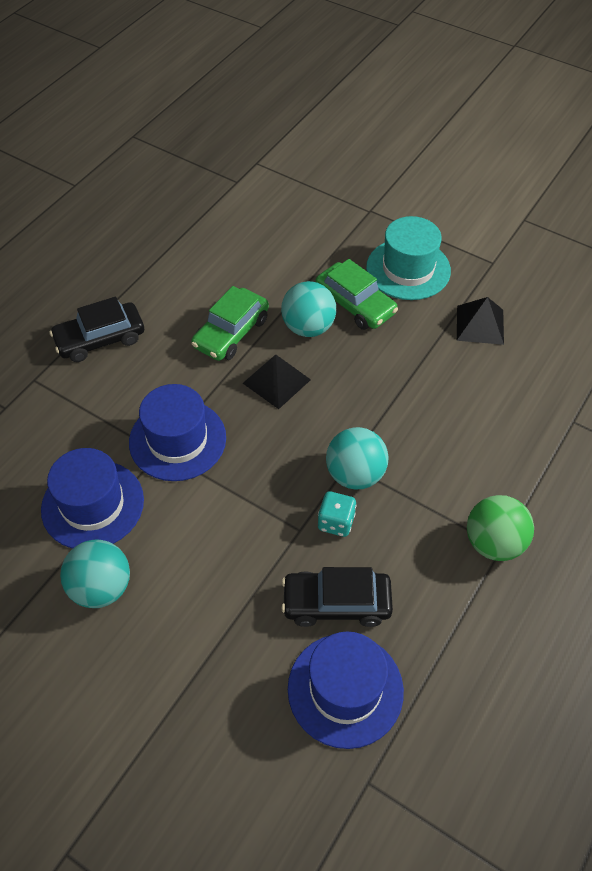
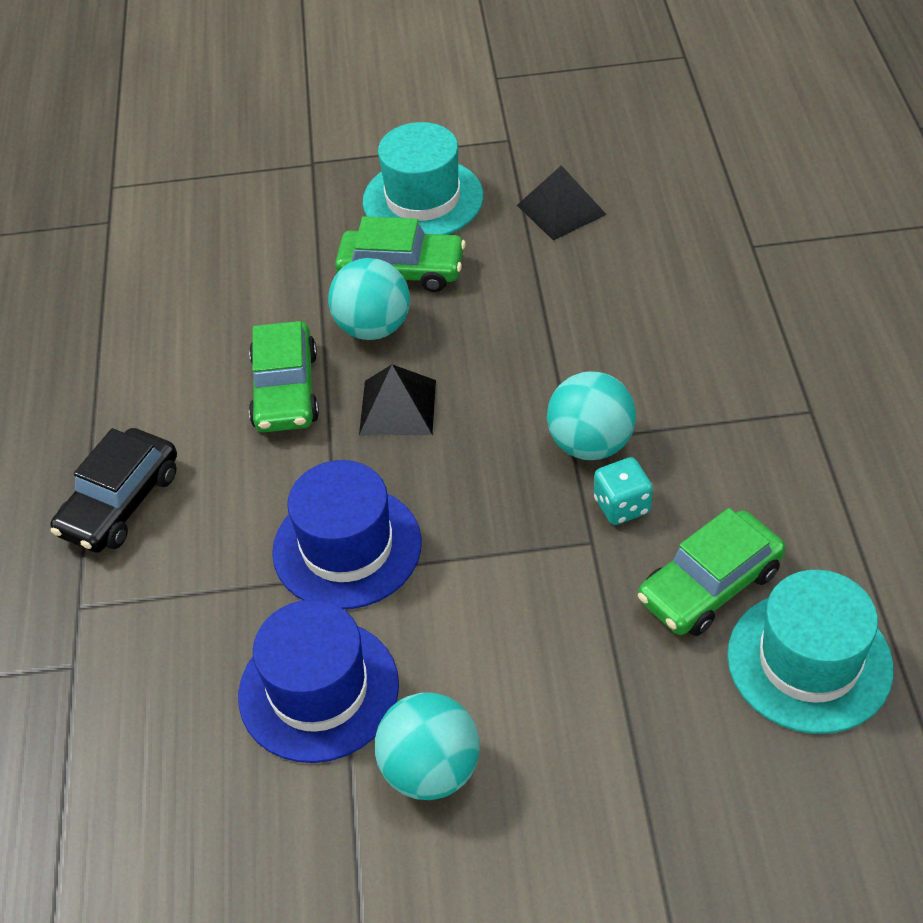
camera: 35 degrees left, 5 degrees down
black car [282,567,393,627] -> green car [638,508,786,636]
blue hat [288,632,404,749] -> turquoise hat [727,570,894,734]
green ball [467,495,534,561] -> none

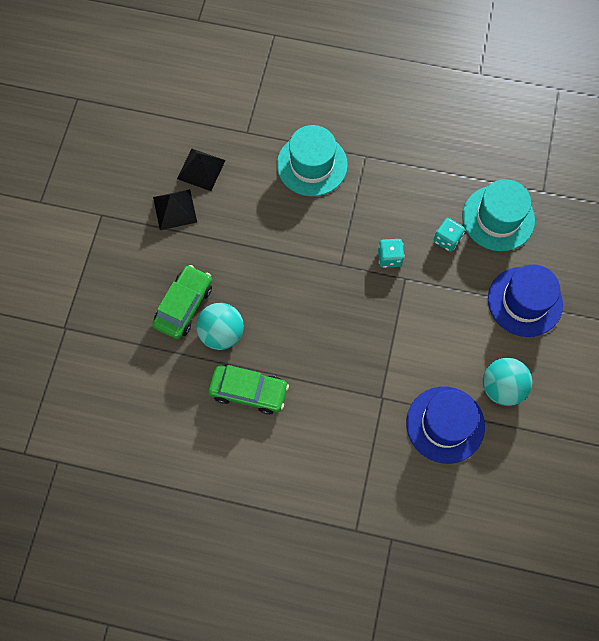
camera: 75 degrees left, 20 degrees up
black car [50,428,177,553] -> none
blue hat [272,460,422,610] -> blue hat moved to [488,264,563,337]
black pyramid [359,364,436,436] -> black pyramid moved to [177,149,226,191]
turquoise hat [363,122,483,235] -> turquoise hat moved to [277,125,348,196]
turquoise ball [547,372,636,460] -> none
green car [638,508,786,636] -> turquoise dice [434,218,465,252]

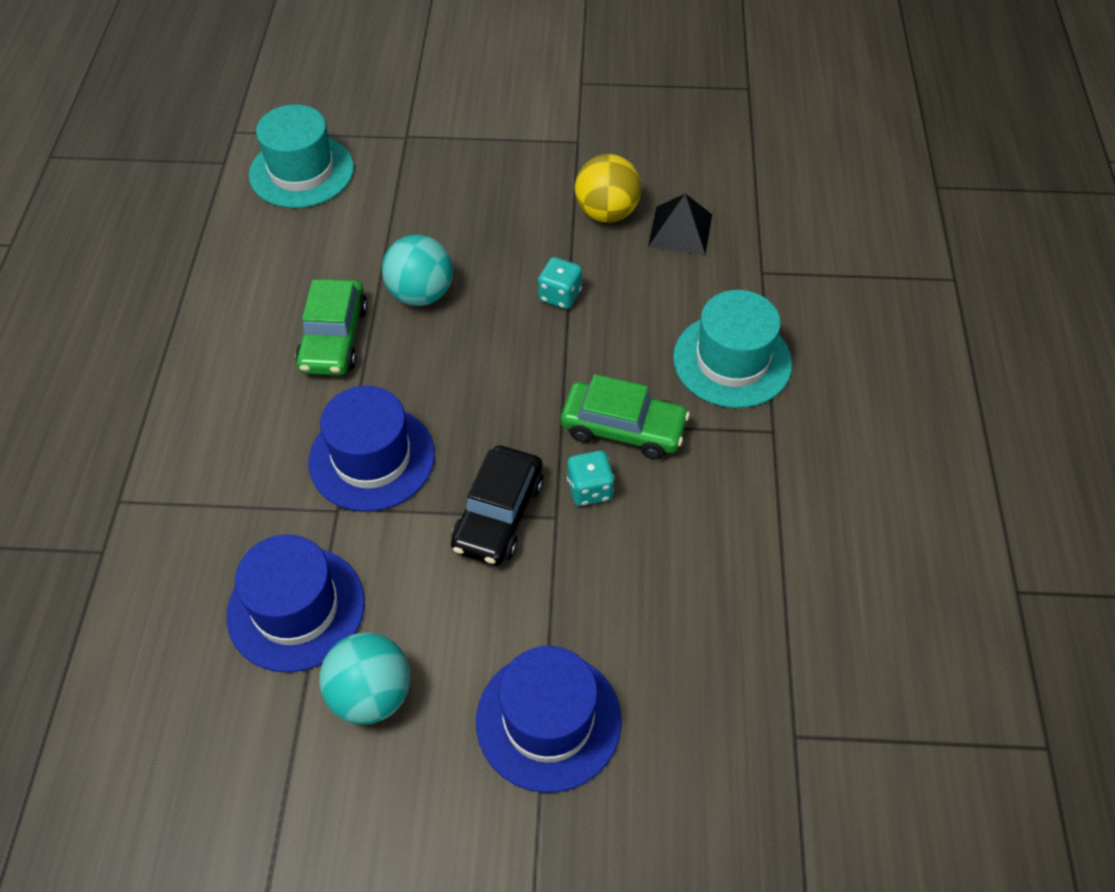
camera: 80 degrees right, 15 degrees down
green car [152,265,212,339] -> green car moved to [561,374,690,459]
black pyramid [153,189,197,230] -> yellow ball [575,154,641,223]
turquoise dice [434,218,465,252] -> turquoise dice moved to [538,257,582,309]
turquoise hat [462,179,535,251] -> turquoise hat moved to [249,105,354,208]
none -> blue hat [309,386,435,512]
none -> black car [451,446,543,566]

